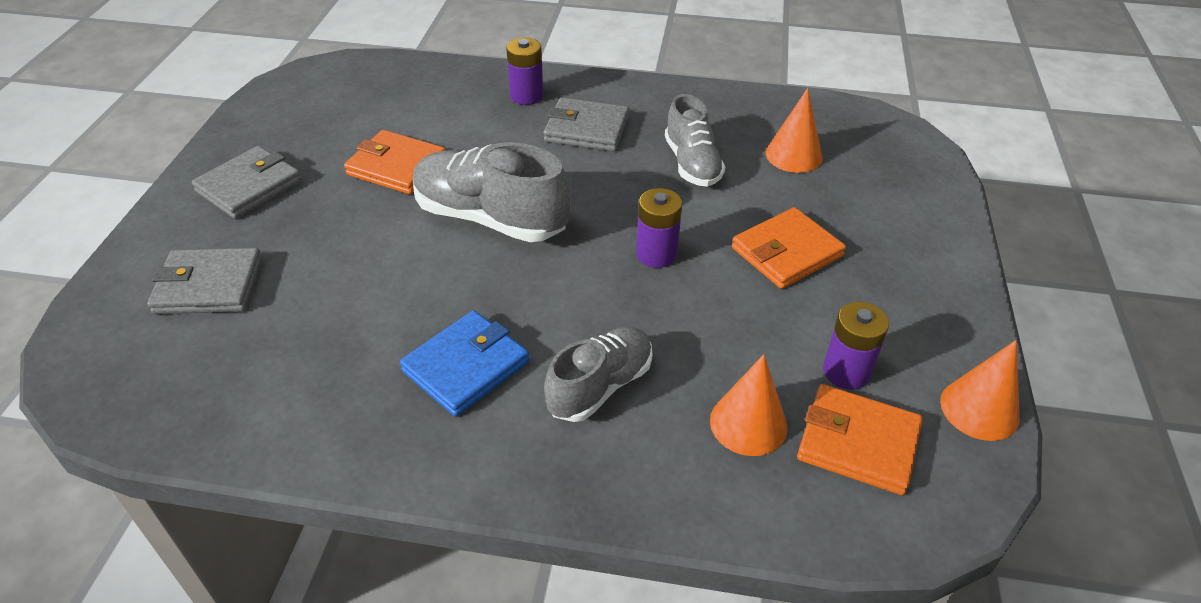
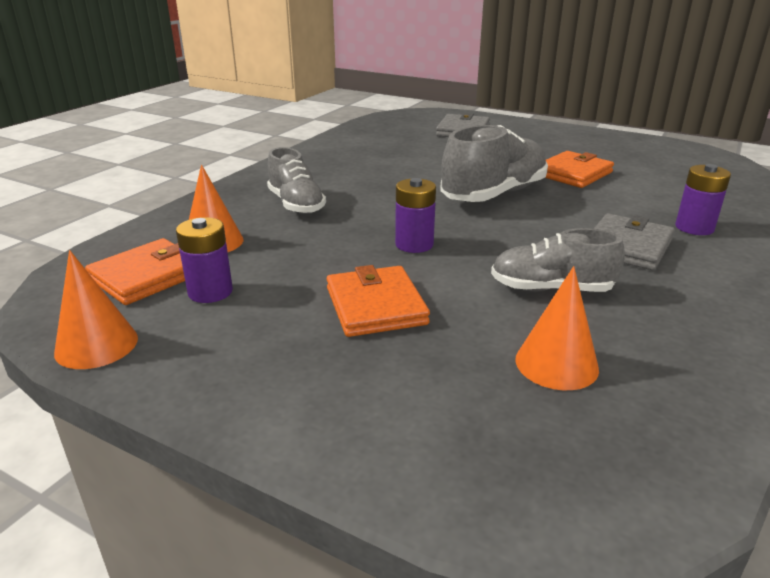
camera: 110 degrees right, 15 degrees down
grey wallet [192,146,302,219] -> none
blue wallet [400,310,529,417] -> none

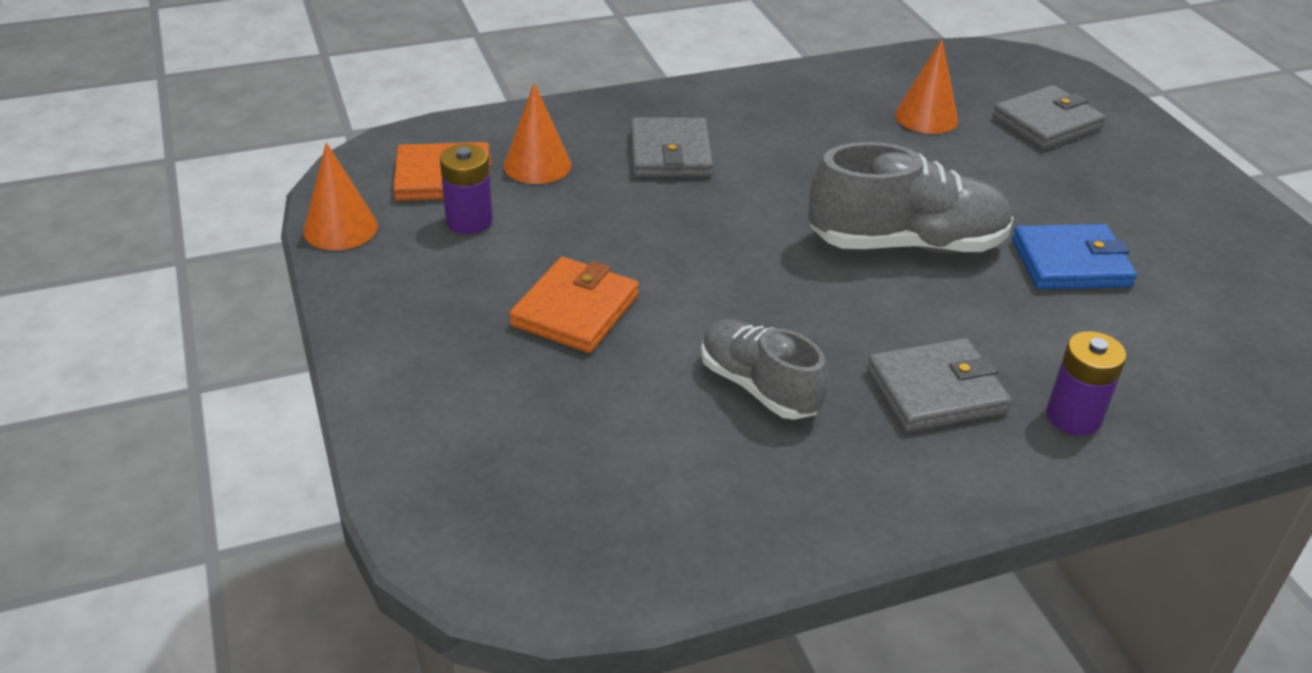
camera: 40 degrees right, 10 degrees up
grey shoe [267,147,326,215] -> grey wallet [630,118,713,177]
purple battery [395,178,436,253] -> none
orange cone [515,266,599,390] -> orange cone moved to [895,39,958,134]
orange wallet [545,151,614,188] -> blue wallet [1012,224,1137,290]

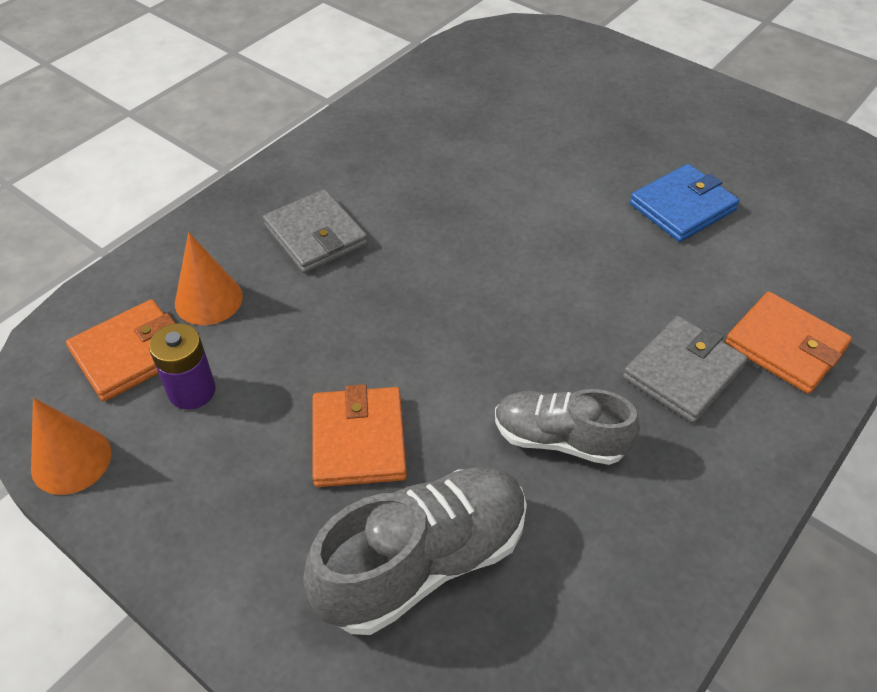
camera: 30 degrees left, 10 degrees up
grey shoe [808,142,1013,253] -> grey shoe moved to [303,467,527,635]
orange cone [895,39,958,134] -> none
grey wallet [992,85,1106,149] -> none
purple battery [1046,331,1127,436] -> orange wallet [725,292,852,394]

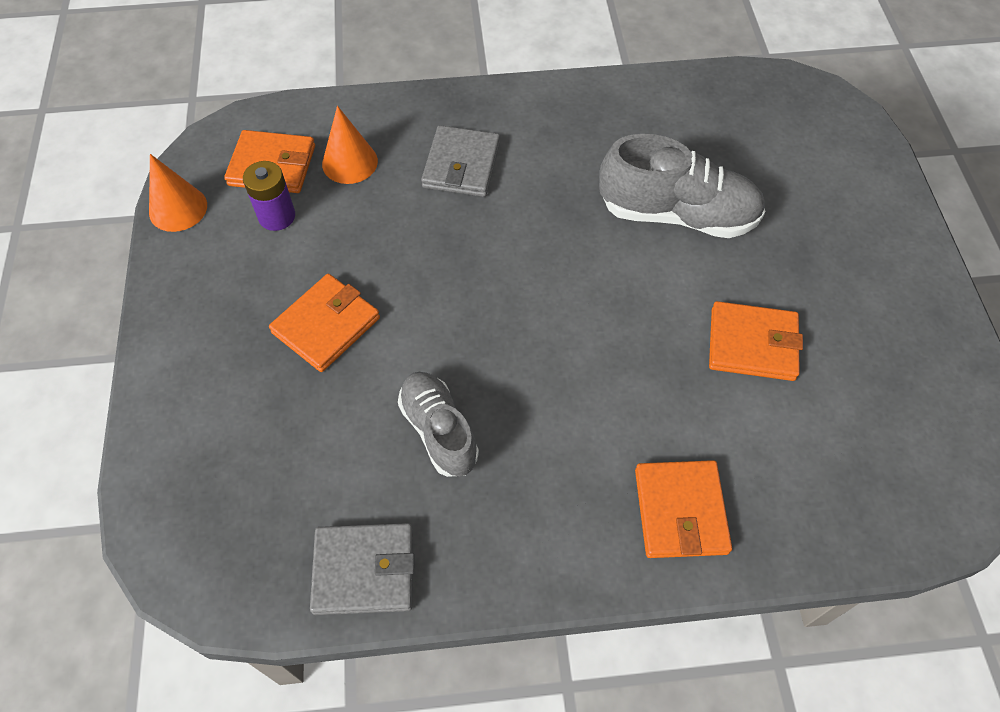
camera: 45 degrees right, 10 degrees up
grey shoe [303,467,527,635] -> grey shoe moved to [599,134,766,238]
grey wallet [623,316,748,423] -> grey wallet moved to [310,523,414,615]
blue wallet [630,164,739,242] -> orange wallet [709,301,803,381]

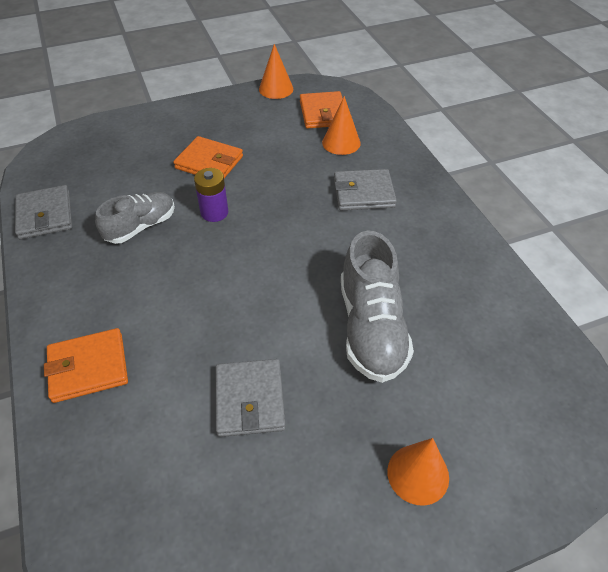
camera: 75 degrees right, 10 degrees down
purple battery [243,161,295,231] -> purple battery moved to [194,168,228,222]
orange wallet [709,301,803,381] -> grey wallet [216,359,286,437]
none -> orange cone [387,438,449,506]

